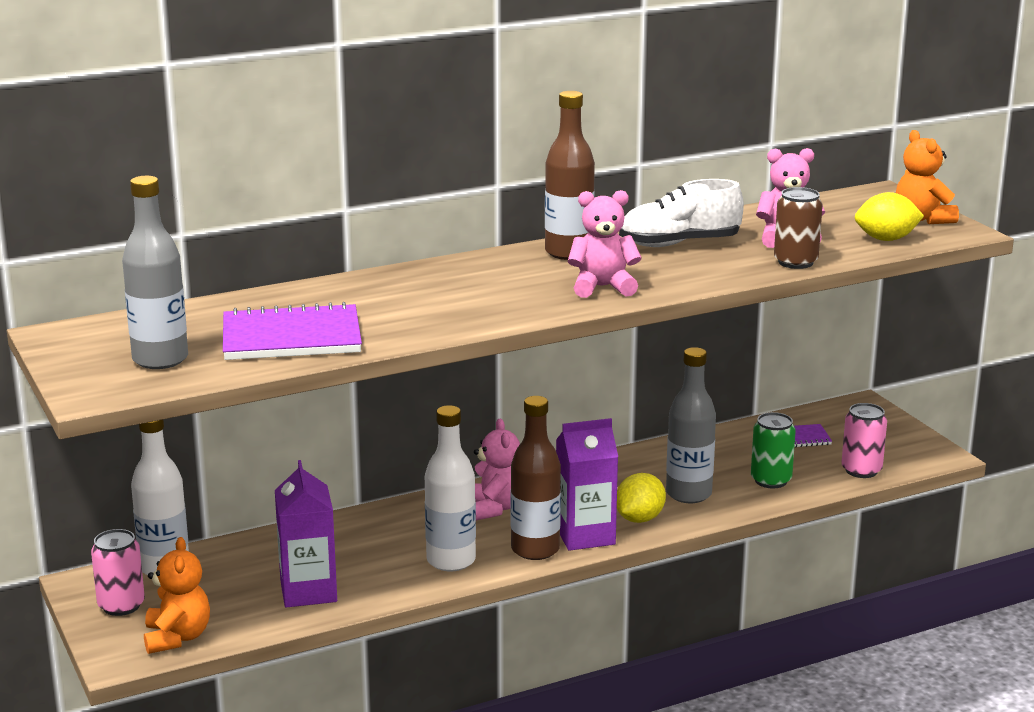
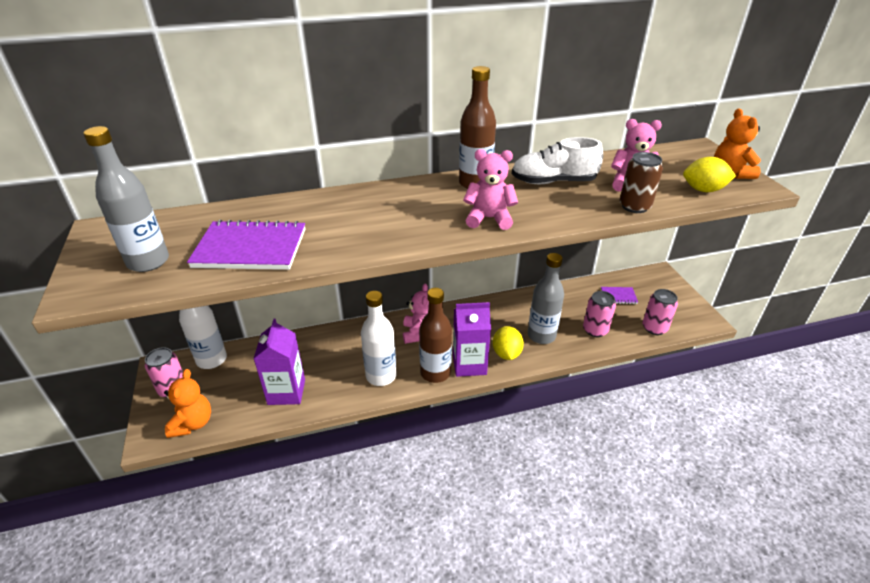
camera: 10 degrees right, 15 degrees up
yellow lemon [617,473,666,523] -> yellow lemon turned 45 degrees counterclockwise [493,326,524,360]
green can [751,412,796,489] -> pink can [583,291,616,337]

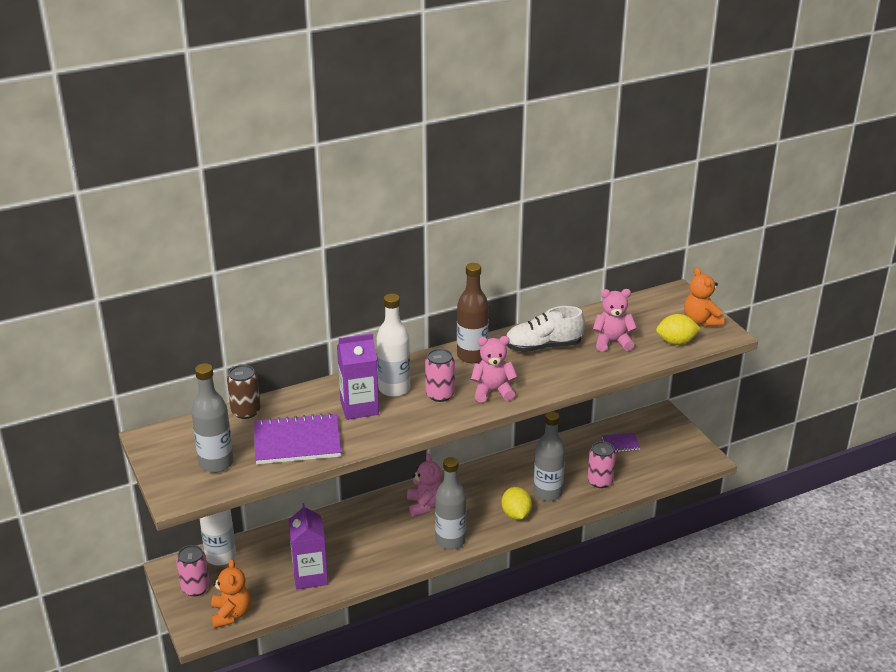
camera: 10 degrees left, 5 degrees down
white bottle [361,291,396,386] -> white bottle moved to [377,294,410,397]
brown bottle [419,288,452,383] -> grey bottle [435,457,466,550]
purple carton [453,302,491,377] -> purple carton moved to [337,333,379,420]
brown can [619,152,663,213] -> brown can moved to [227,365,261,419]
pink can [642,289,678,335] -> pink can moved to [425,349,455,402]

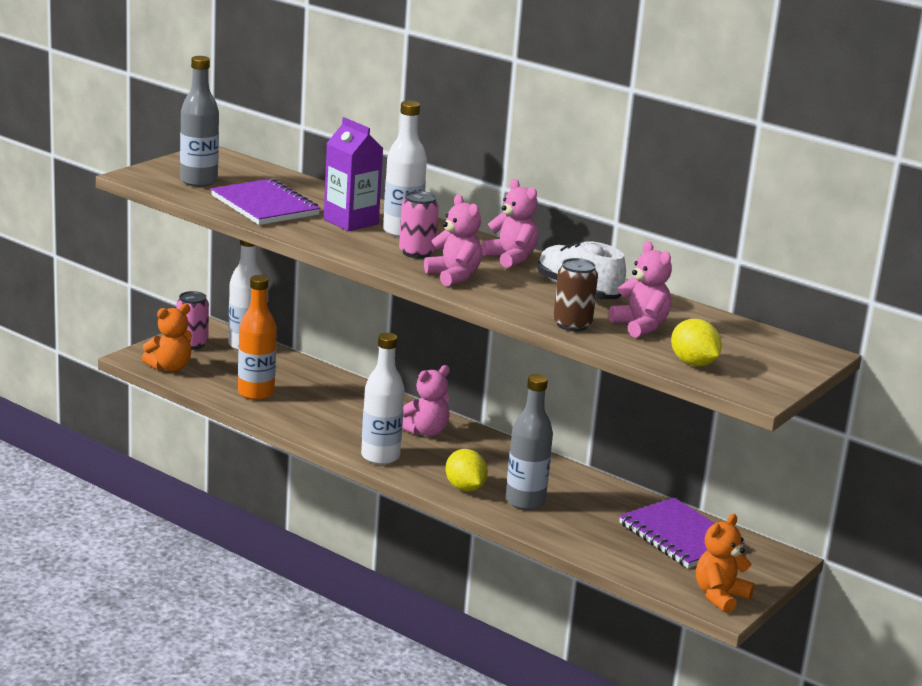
camera: 60 degrees right, 10 degrees down
brown can [227,365,261,419] -> brown can moved to [553,258,598,331]
purple carton [288,503,328,590] -> orange bottle [238,275,277,400]
grey bottle [435,457,466,550] -> white bottle [361,333,405,465]
brown bottle [457,263,489,363] -> pink teddy bear [481,179,538,268]
yellow lemon [502,487,532,520] -> yellow lemon turned 75 degrees counterclockwise [445,449,488,491]
pink can [587,441,616,488] -> none
purple notebook [602,433,640,452] -> purple notebook [619,497,745,568], size x2.06
orange teddy bear [684,267,724,327] -> orange teddy bear moved to [696,514,755,613]

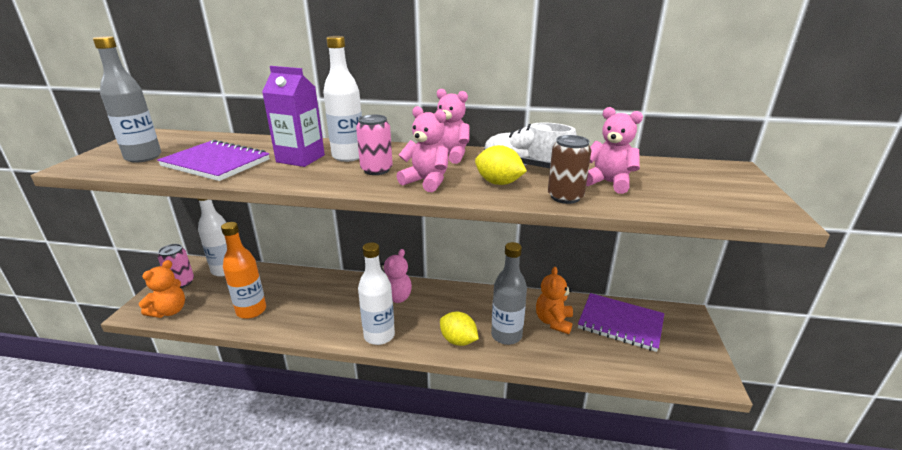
camera: 25 degrees left, 5 degrees up
yellow lemon [671,319,722,366] -> yellow lemon moved to [475,145,527,185]
orange teddy bear [696,514,755,613] -> orange teddy bear moved to [536,267,573,334]

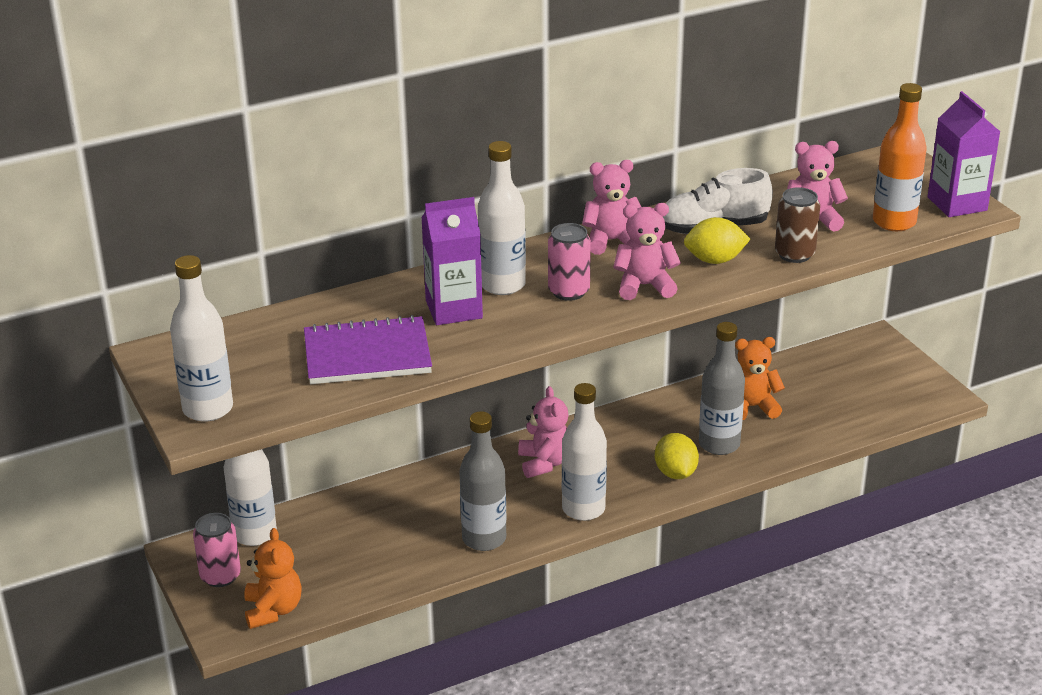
camera: 35 degrees left, 5 degrees up
grey bottle [93,36,161,163] -> grey bottle moved to [459,411,506,551]
orange bottle [221,222,266,319] -> orange bottle moved to [873,83,927,231]
yellow lemon [440,312,479,346] -> yellow lemon turned 75 degrees clockwise [655,433,699,479]
orange teddy bear [536,267,573,334] -> orange teddy bear turned 105 degrees clockwise [735,337,785,420]
purple notebook [578,293,664,352] -> none
none -> white bottle [170,255,233,422]
none -> purple carton [927,91,1000,217]

